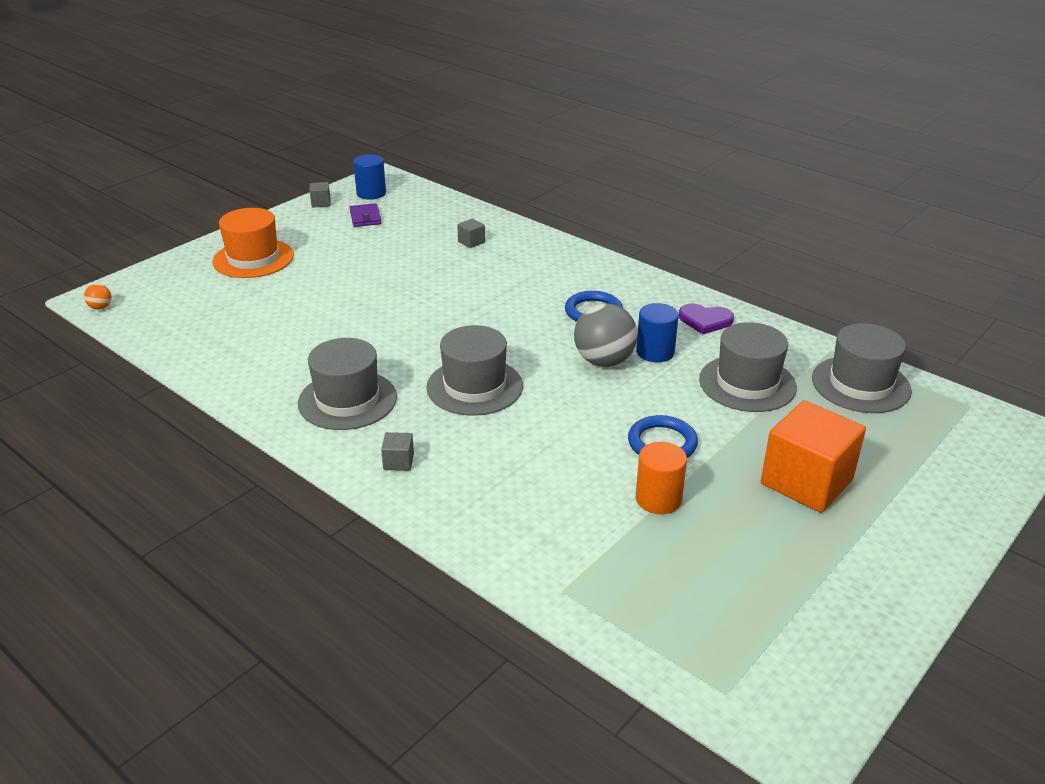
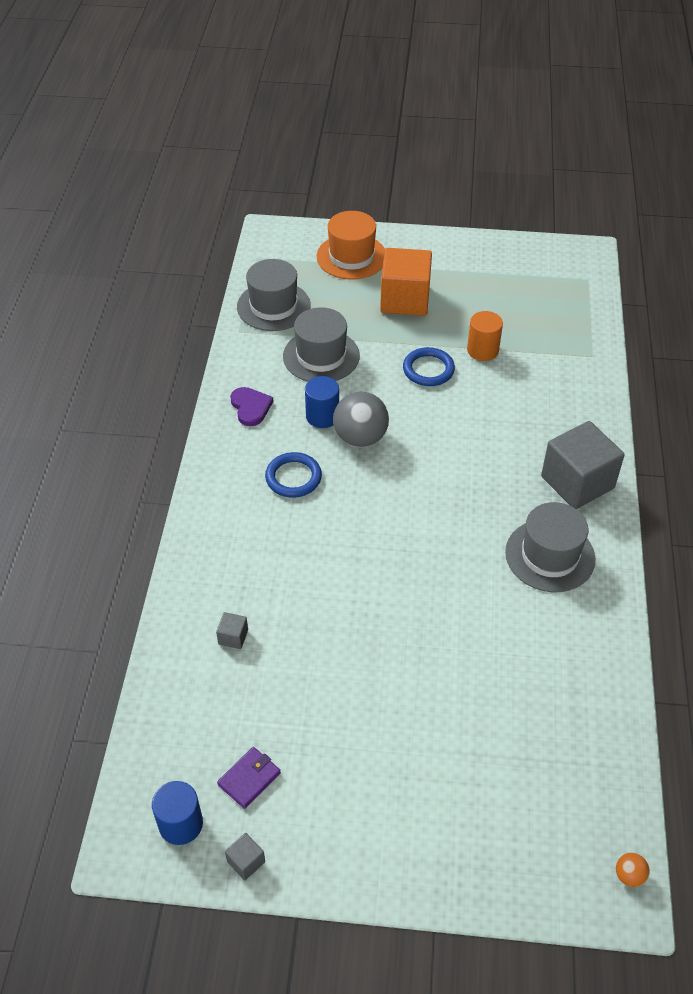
camera: 125 degrees left, 15 degrees up
orange hat [213,208,294,278] -> orange hat moved to [317,211,385,280]
grey cube [381,432,414,471] -> grey cube [541,421,625,509], size x2.45
grey hat [426,325,523,416] -> none

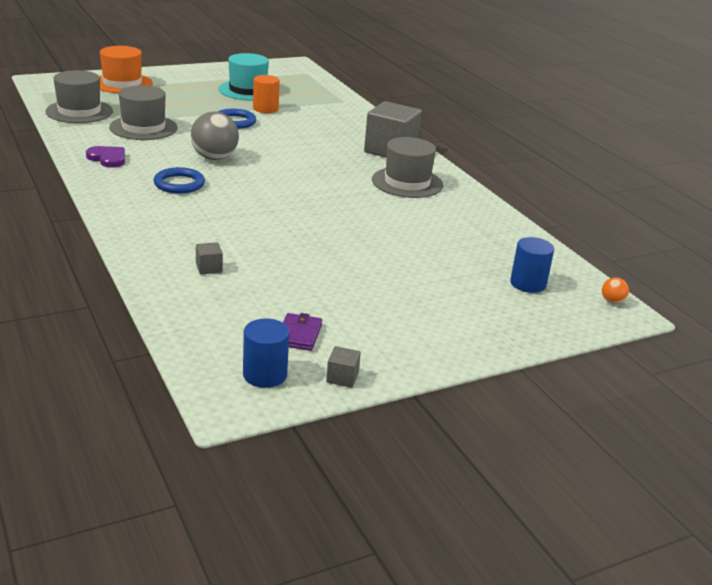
camera: 35 degrees left, 20 degrees down
blue cylinder [305,376,339,428] -> blue cylinder moved to [510,237,554,293]
orange cube [380,248,432,316] -> none
none -> turquoise hat [219,53,269,100]

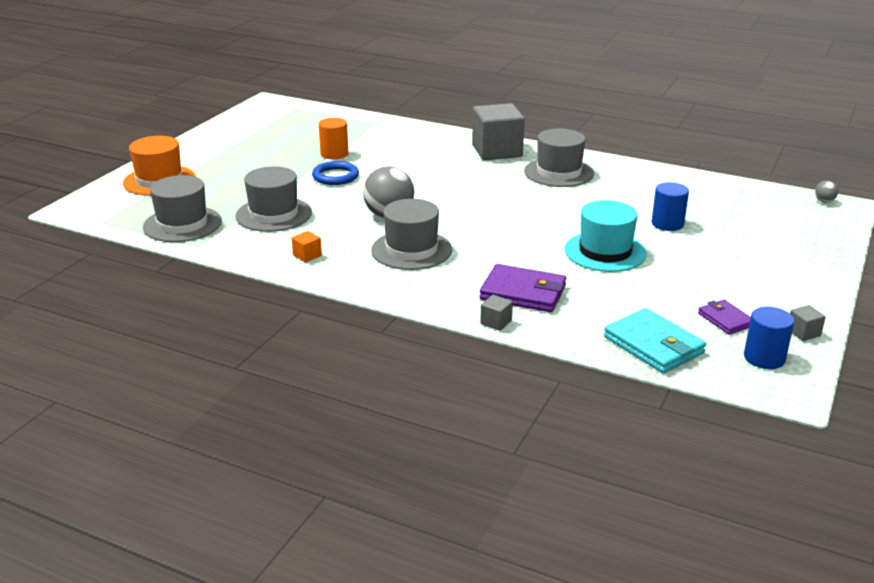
camera: 35 degrees left, 0 degrees up
purple heart [86,146,125,168] -> orange cube [292,231,322,262]
blue ring [154,167,205,194] -> grey hat [371,199,452,270]
grey cube [196,242,223,275] -> grey cube moved to [480,295,513,331]
turquoise hat [219,53,269,100] -> turquoise hat moved to [565,200,647,272]
blue cylinder [510,237,554,293] -> blue cylinder moved to [652,182,689,231]
orange ball [602,277,629,304] -> grey ball [815,180,838,203]
none -> purple wallet [480,264,566,312]
none -> turquoise wallet [604,308,706,373]

